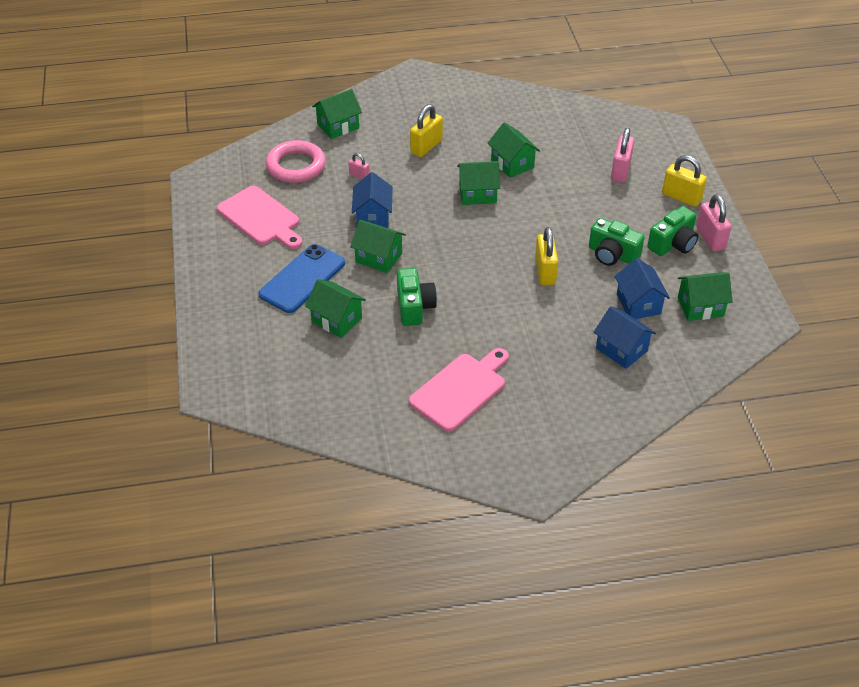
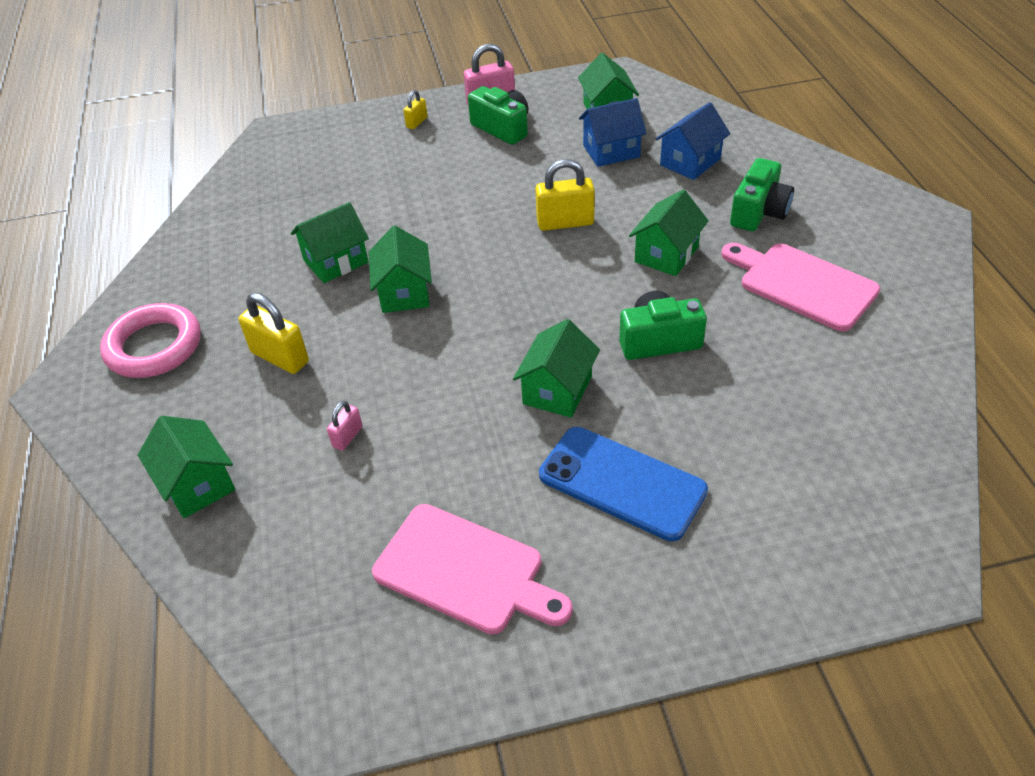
camera: 90 degrees left, 0 degrees up
pink cutting board [217,186,303,249] -> pink cutting board turned 75 degrees clockwise [372,504,573,634]
pink ring [266,140,326,183] -> pink ring moved to [100,303,201,378]
green house [305,279,366,338] -> green house moved to [629,190,709,276]
blue house [352,172,392,228] -> none
green camera [589,218,645,266] -> green camera moved to [730,158,794,231]
pink padlock [611,128,634,183] -> none
yellow padlock [662,155,707,207] -> yellow padlock [403,90,428,129], size x0.54

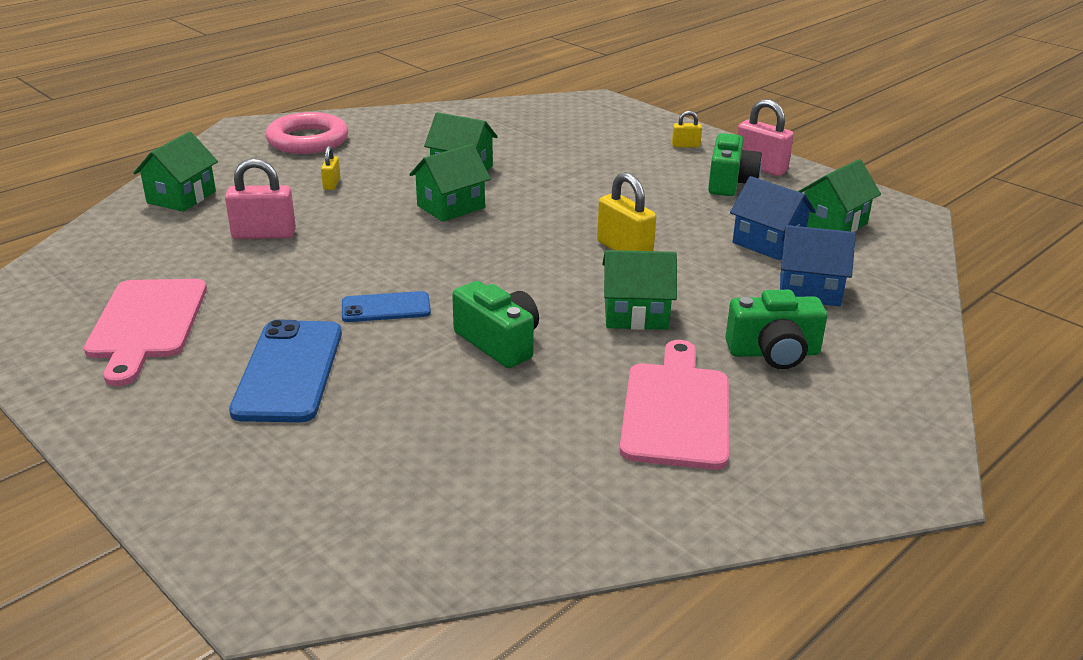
camera: 55 degrees right, 15 degrees down
yellow padlock [239,293,309,374] -> yellow padlock [321,146,340,190], size x0.54
pink padlock [327,401,363,451] -> pink padlock [225,158,296,239], size x1.85
green house [513,319,600,418] -> blue phone [342,291,431,322]

